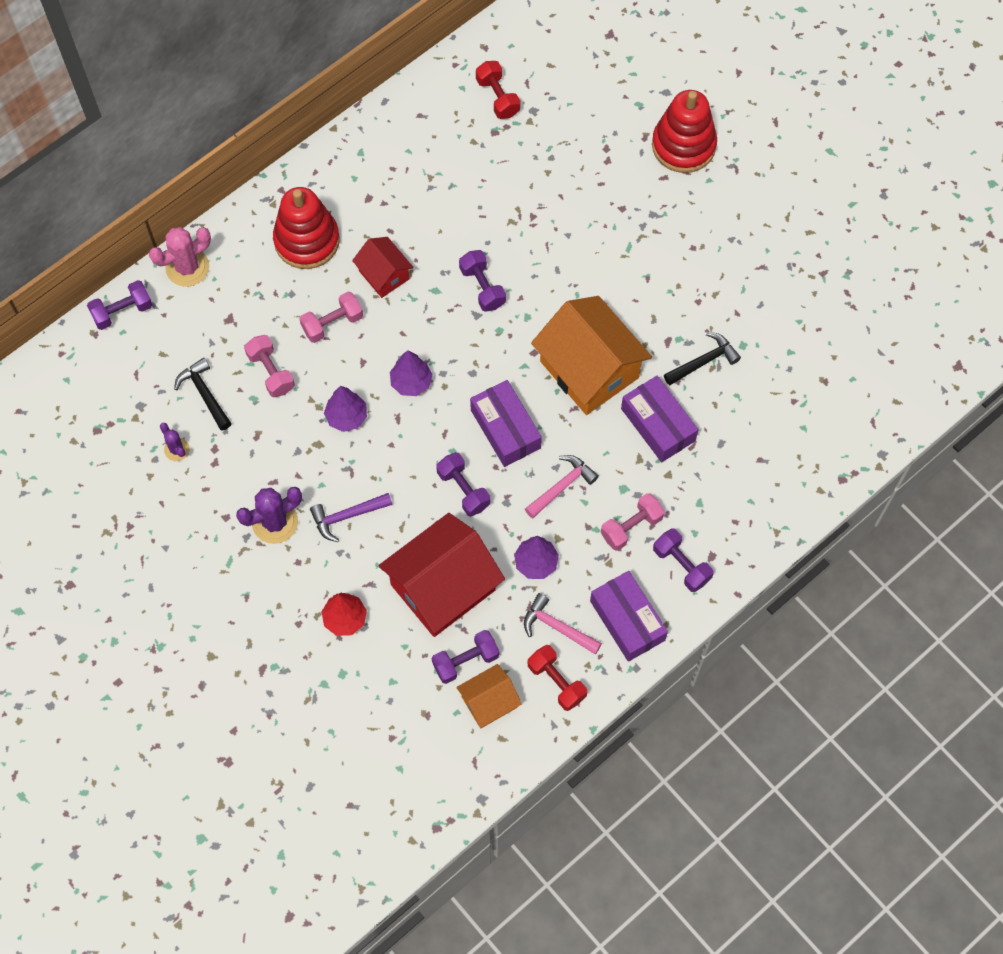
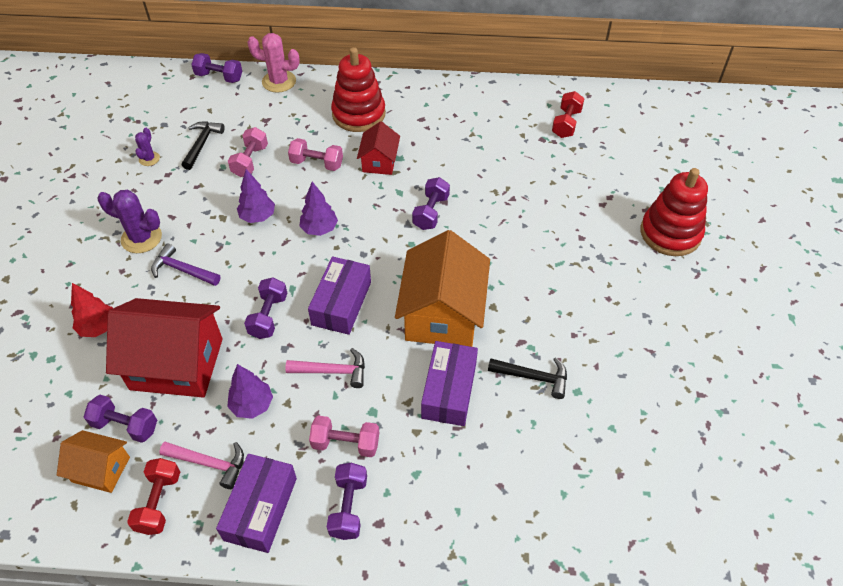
camera: 45 degrees right, 15 degrees down
pink hammer [524,593,602,654] -> pink hammer turned 120 degrees clockwise [159,442,244,489]

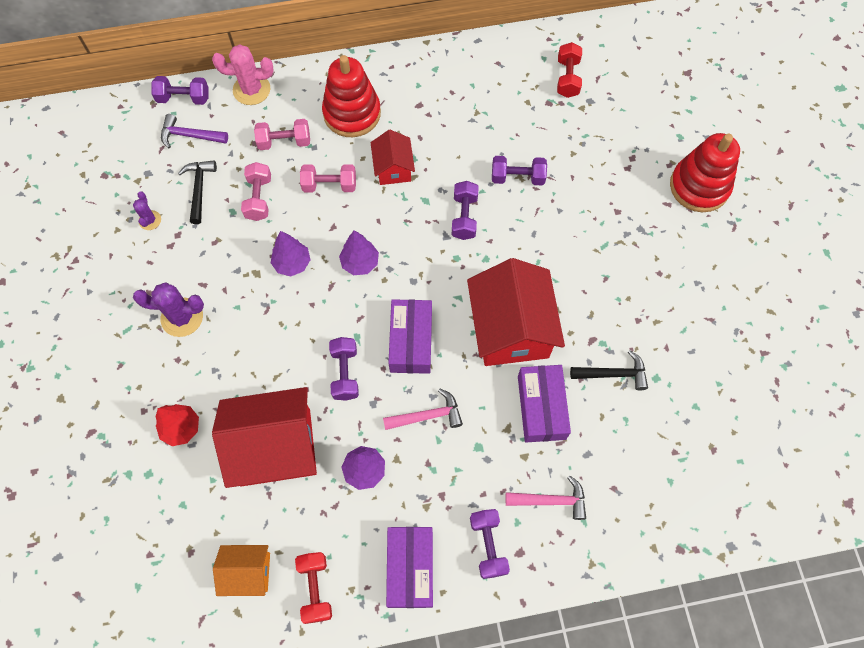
camera: 15 degrees left, 15 degrees up
purple dumbbell [84,395,157,443] -> purple dumbbell moved to [492,156,547,185]
purple hammer [151,243,220,286] -> purple hammer moved to [161,114,228,148]
pink hammer [159,442,244,489] -> pink hammer moved to [505,475,586,520]
pink dumbbell [309,415,379,457] -> pink dumbbell moved to [254,119,310,150]
orange house [395,230,490,347] -> red house [467,258,565,366]

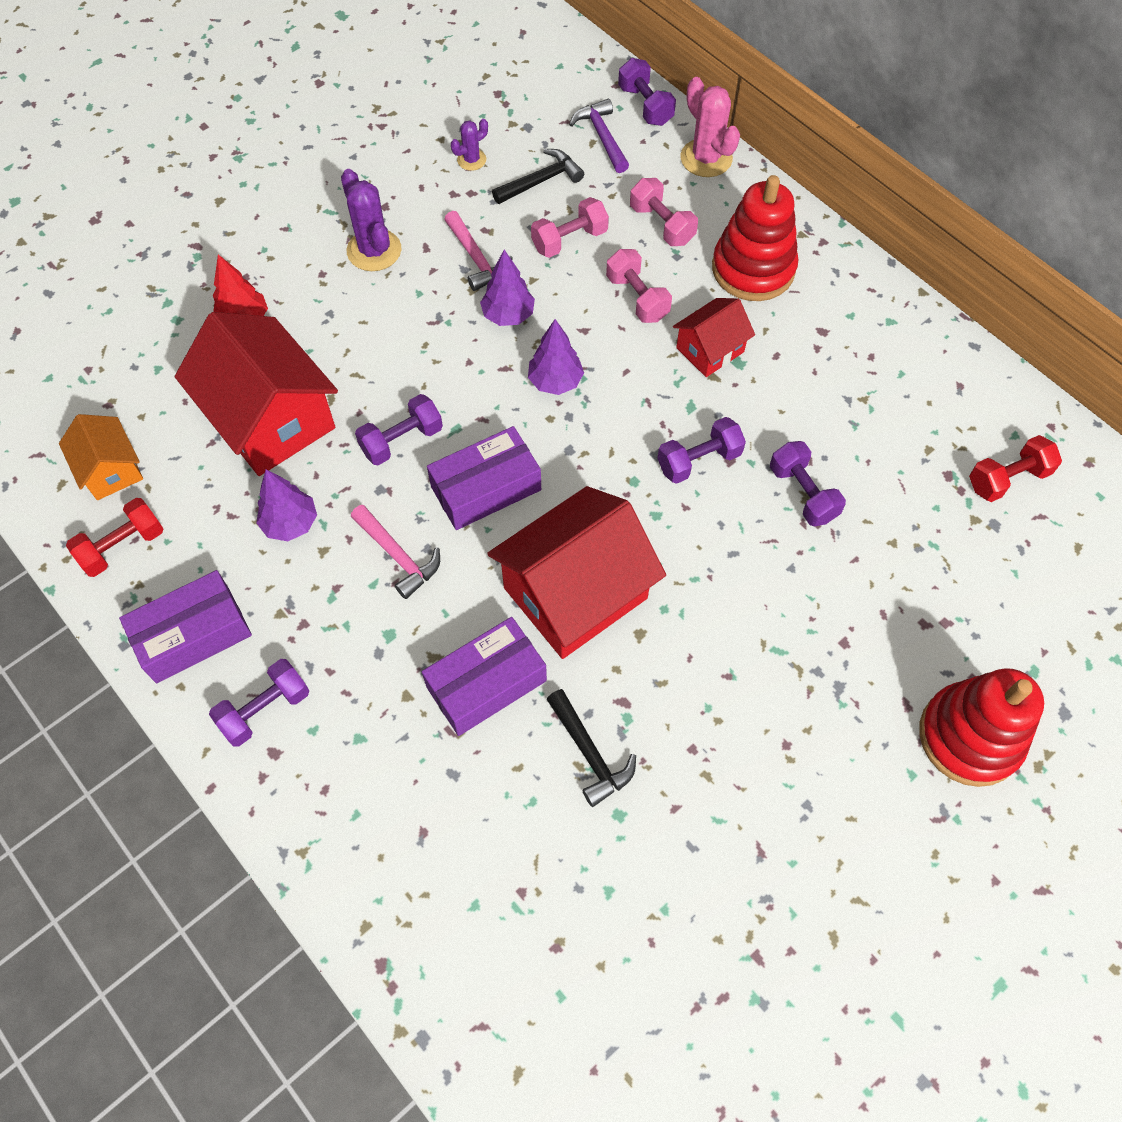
camera: 60 degrees right, 5 degrees down
pink hammer [505,475,586,520] -> pink hammer moved to [444,211,513,291]

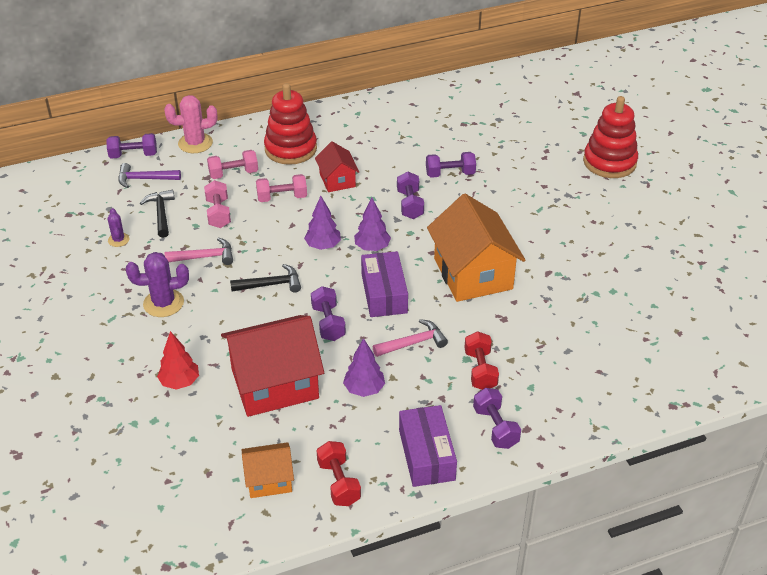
camera: 70 degrees left, 20 degrees down
purple box [422,617,547,736] -> none
purple tree [480,250,535,326] -> purple tree moved to [354,198,391,251]
red house [487,486,666,659] -> orange house [427,194,525,302]
black hammer [546,689,636,807] -> black hammer moved to [230,264,301,293]
red dumbbell [969,435,1062,502] -> red dumbbell moved to [464,331,499,390]

